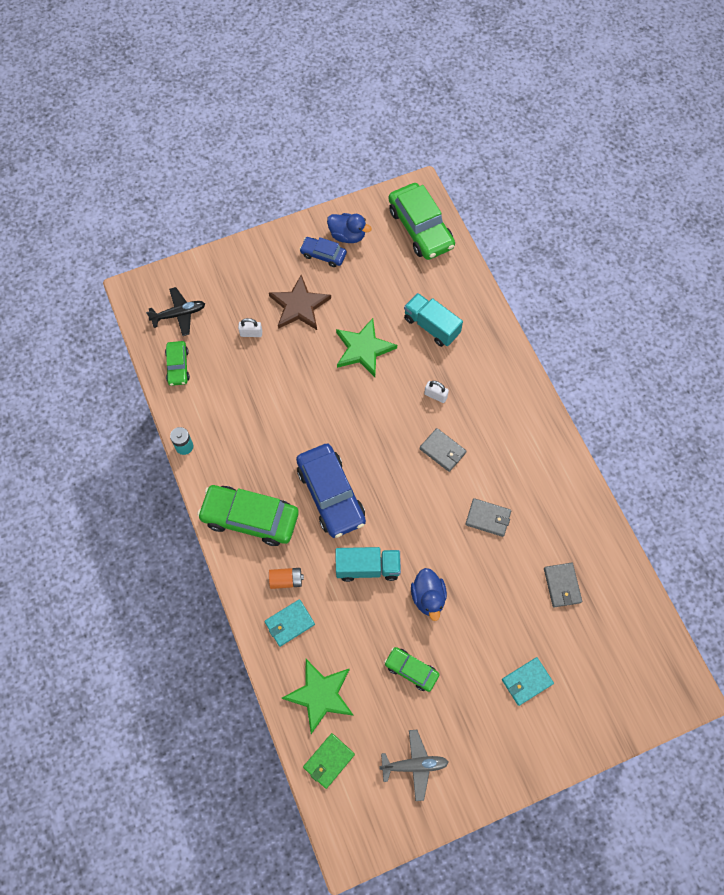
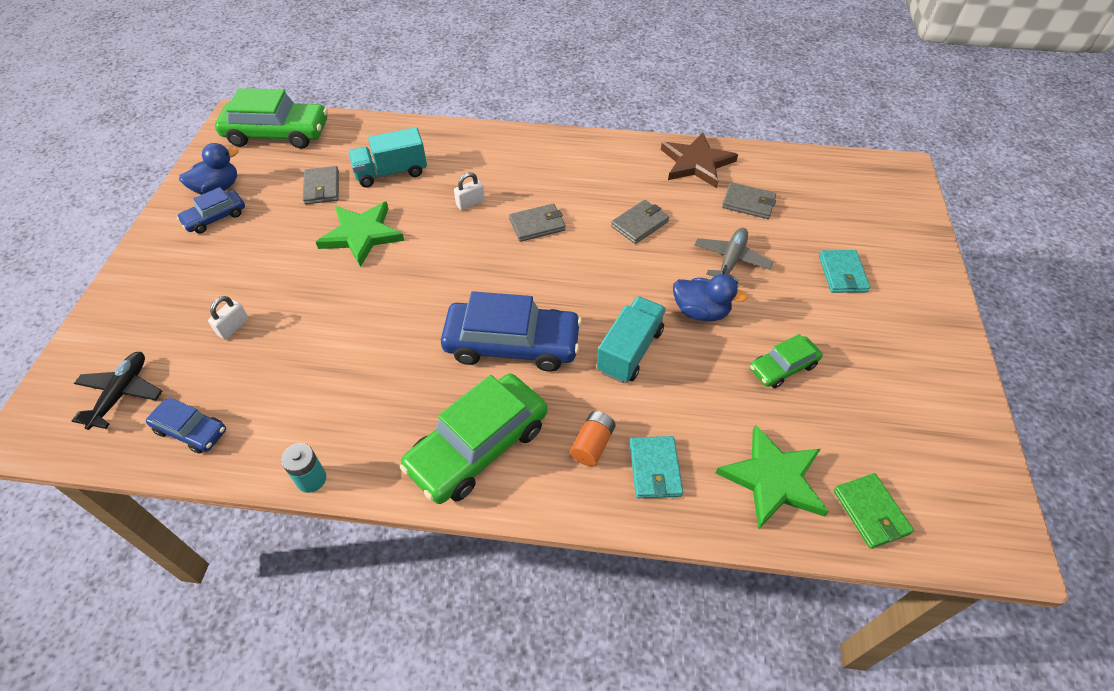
camera: 60 degrees left, 15 degrees down
green car [165,341,190,386] -> blue car [146,397,226,454]
brown star [269,275,331,330] -> brown star moved to [661,133,738,188]
grey plane [379,730,449,801] -> grey plane moved to [694,228,773,282]
none -> grey wallet [303,166,339,205]

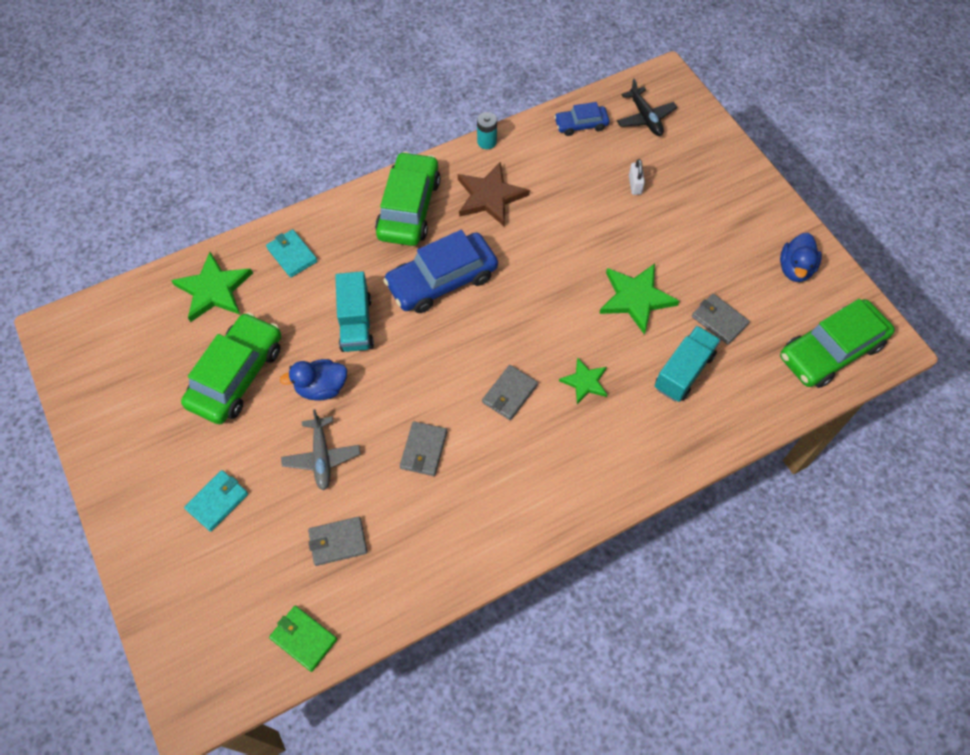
camera: 145 degrees right, 10 degrees up
blue car [177,187,245,233] -> none
white padlock [454,172,485,210] -> green star [559,357,607,404]
orange battery [570,411,616,466] -> none
brown star [661,133,738,188] -> brown star moved to [458,162,530,226]
green car [750,334,823,388] -> green car [181,313,281,424], size x1.89
turquoise wallet [819,250,870,293] -> turquoise wallet turned 75 degrees clockwise [184,470,248,532]
green wallet [834,473,914,549] -> green wallet moved to [269,605,337,672]

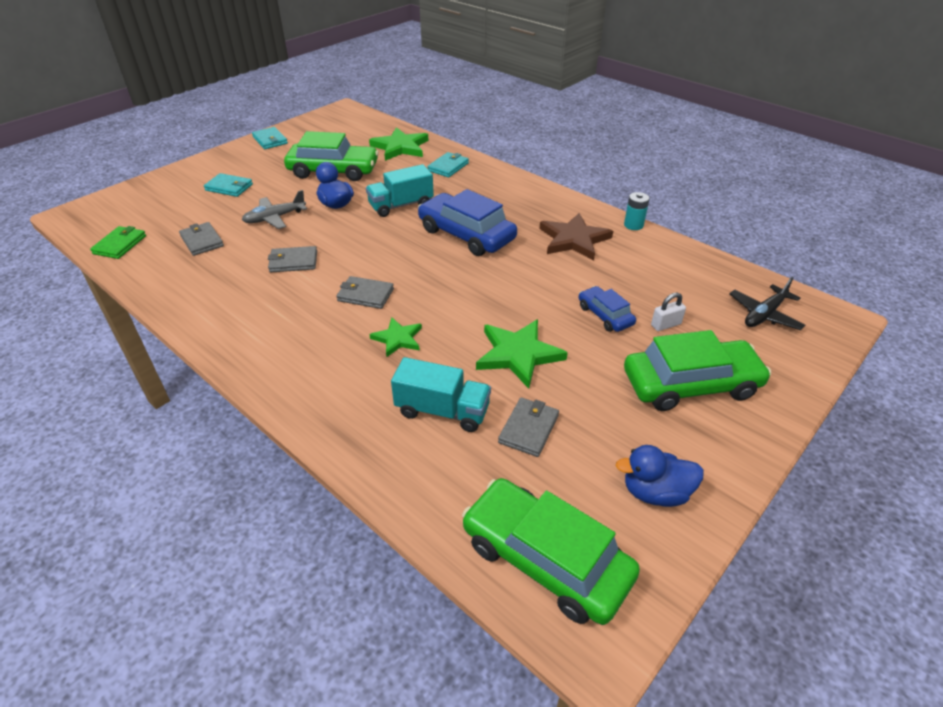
camera: 70 degrees right, 20 degrees down
green car [375,152,440,246] -> green car moved to [624,330,771,411]
blue car [554,102,610,136] -> blue car moved to [579,286,636,332]
none -> turquoise wallet [252,127,288,149]

